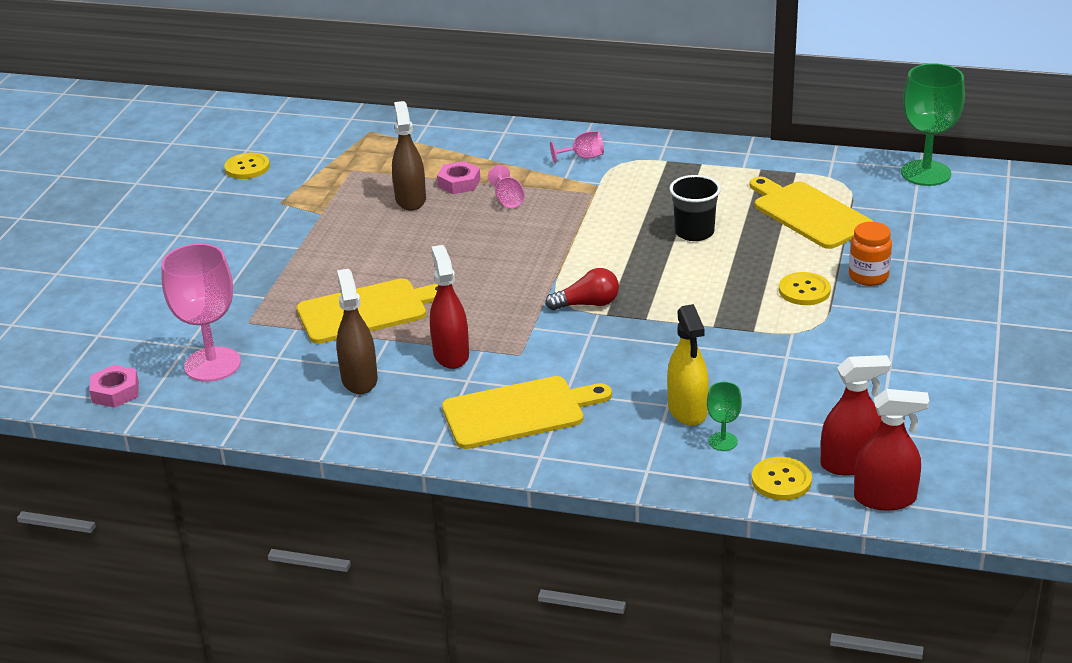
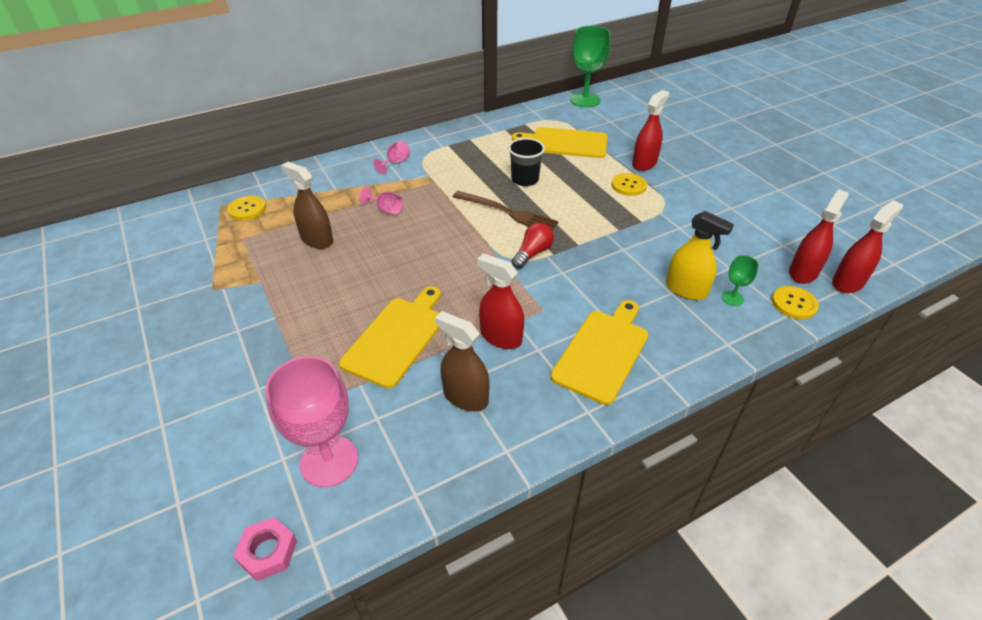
camera: 45 degrees left, 10 degrees up
yellow button [224,152,270,179] -> yellow button moved to [227,196,266,220]
pink nut [437,161,481,194] -> none
orange jar [849,222,892,286] -> red spray bottle [632,90,669,171]
none -> brown fork [453,191,559,230]

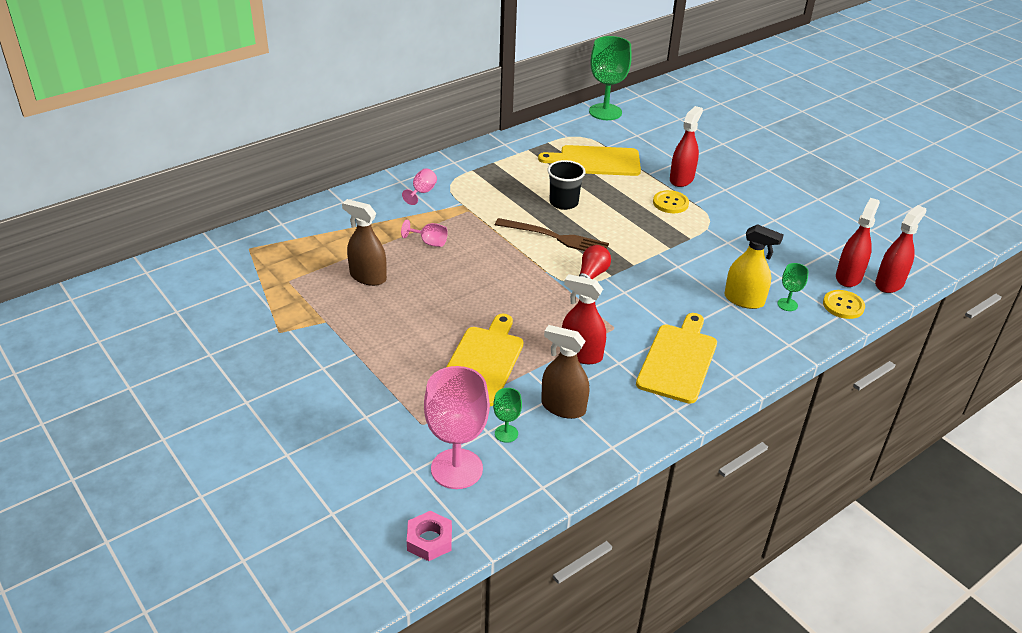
camera: 10 degrees left, 5 degrees down
yellow button [227,196,266,220] -> none
none -> green goblet [493,388,522,443]

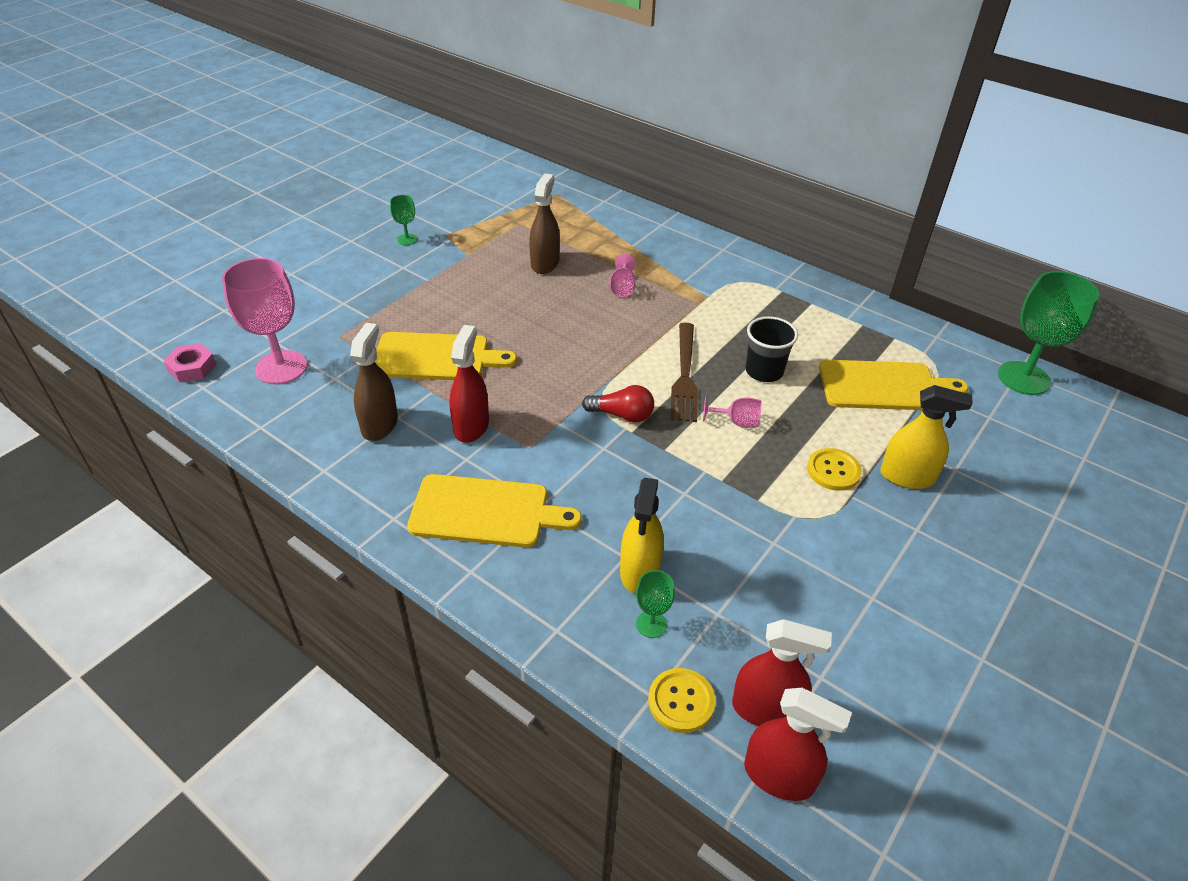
camera: 75 degrees right, 5 degrees up
pink goblet [402,168,437,205] -> pink goblet moved to [703,397,762,428]
green goblet [493,388,522,443] -> green goblet moved to [390,195,417,245]
yellow cutting board [538,145,641,176] -> yellow cutting board turned 105 degrees clockwise [819,360,969,410]
red spray bottle [670,106,703,187] -> yellow spray bottle [880,385,973,489]

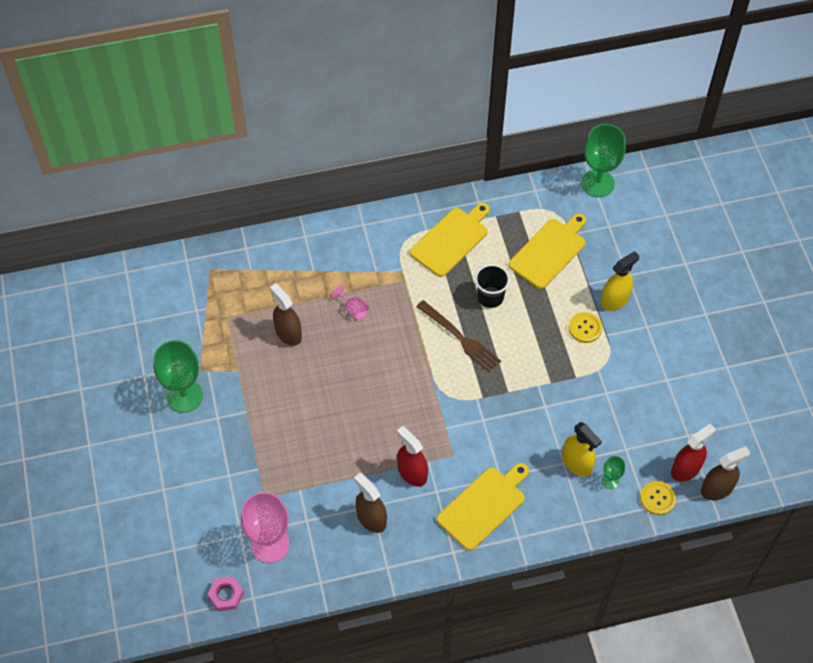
camera: 50 degrees left, 15 degrees up
yellow cutting board [375,332,517,380] -> yellow cutting board moved to [410,203,490,277]
green goblet [390,195,417,245] -> green goblet [153,340,203,413], size x2.12
red light bulb [582,385,654,422] -> none
pink goblet [703,397,762,428] -> none
red spray bottle [744,688,852,801] -> brown spray bottle [701,446,750,500]

